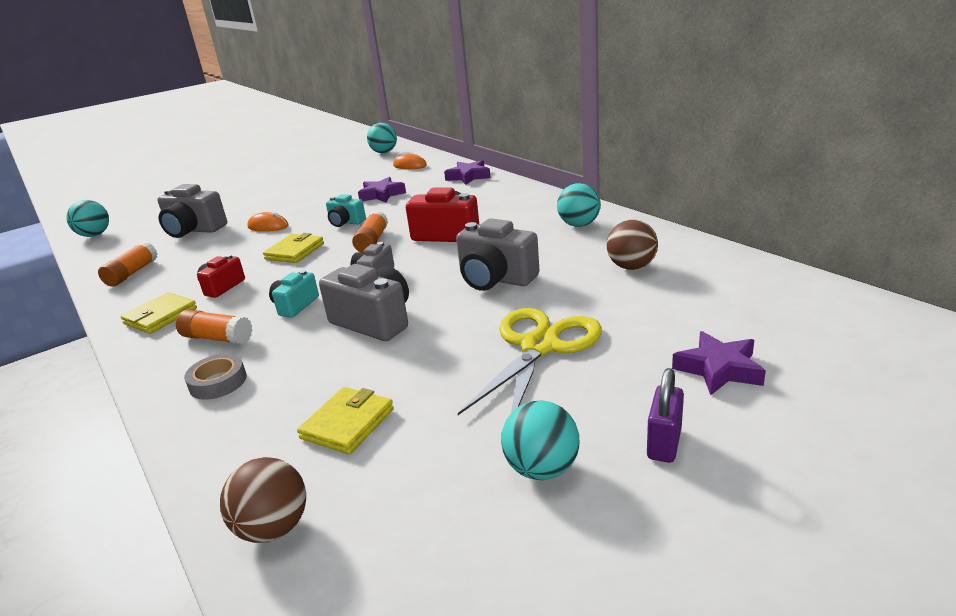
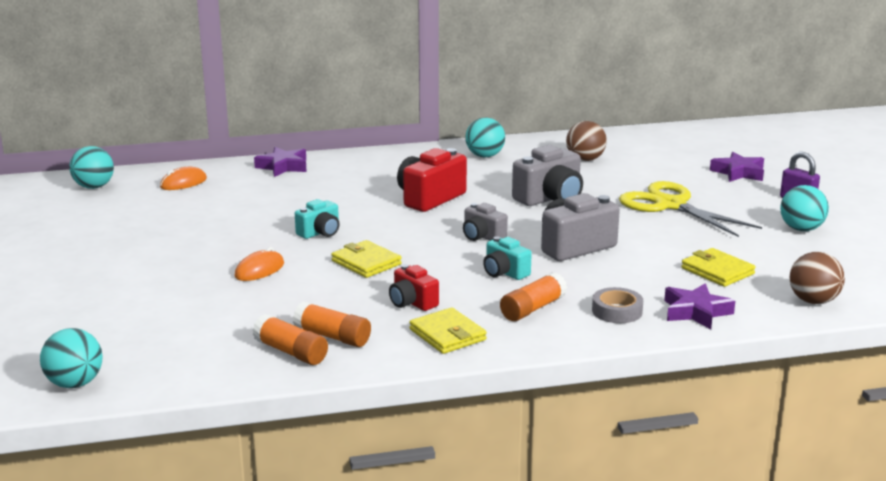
camera: 70 degrees left, 5 degrees down
grey camera [157,184,227,238] -> none
orange glue stick [352,211,388,253] -> orange glue stick moved to [293,302,371,347]
purple star [358,177,406,203] -> purple star moved to [664,283,735,329]

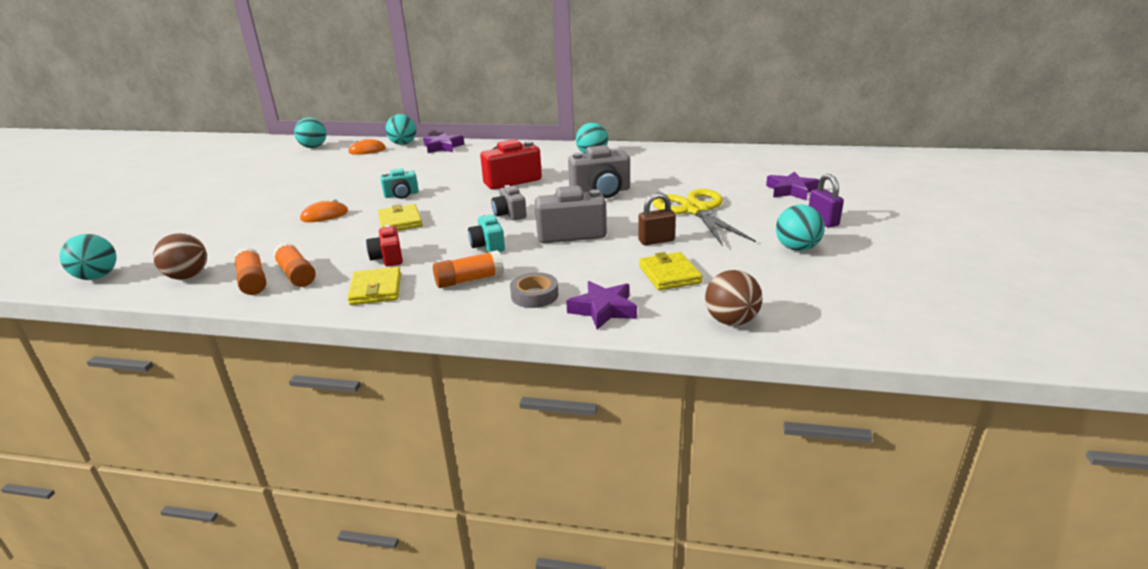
camera: 25 degrees right, 5 degrees up
brown ball [566,121,607,161] -> brown ball moved to [153,233,207,280]
none -> turquoise ball [385,114,416,145]
none -> brown padlock [638,192,676,245]

